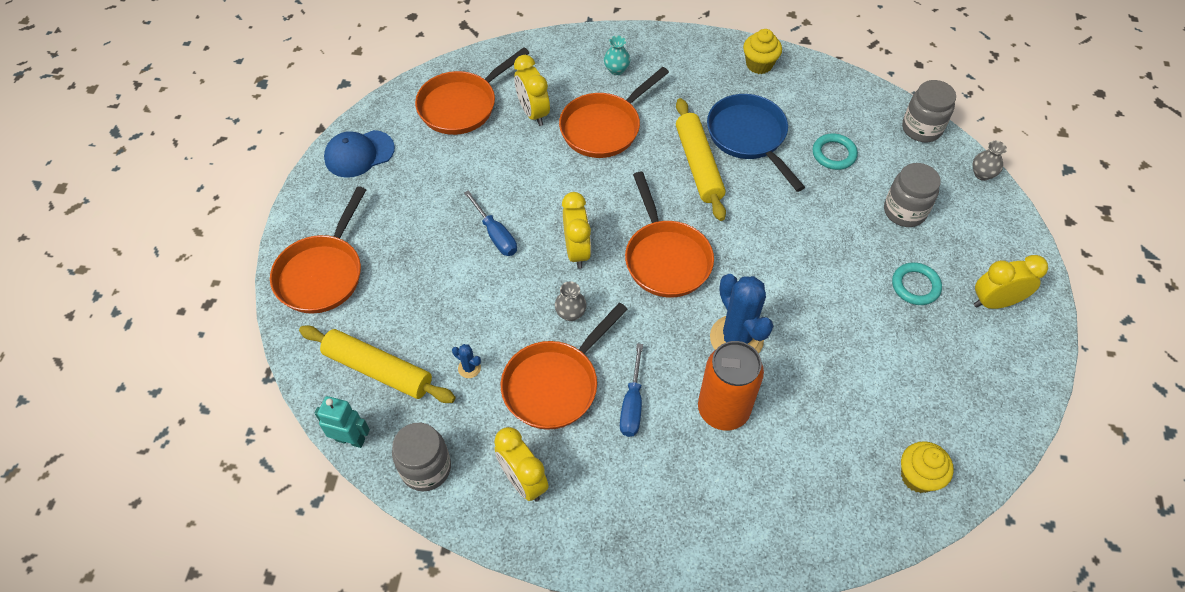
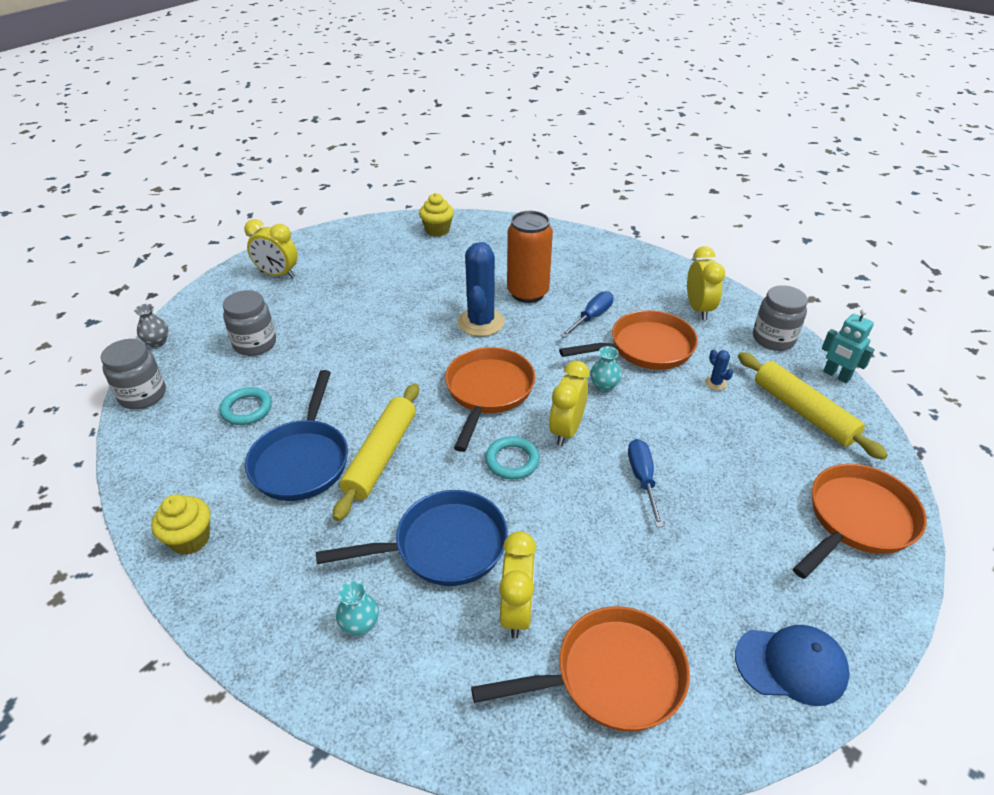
camera: 150 degrees left, 15 degrees down
grey vase [555,281,587,321] -> turquoise vase [590,346,622,392]
orange pan [559,67,669,158] -> blue pan [316,490,508,586]
turquoise ring [892,262,942,305] -> turquoise ring moved to [485,436,540,479]

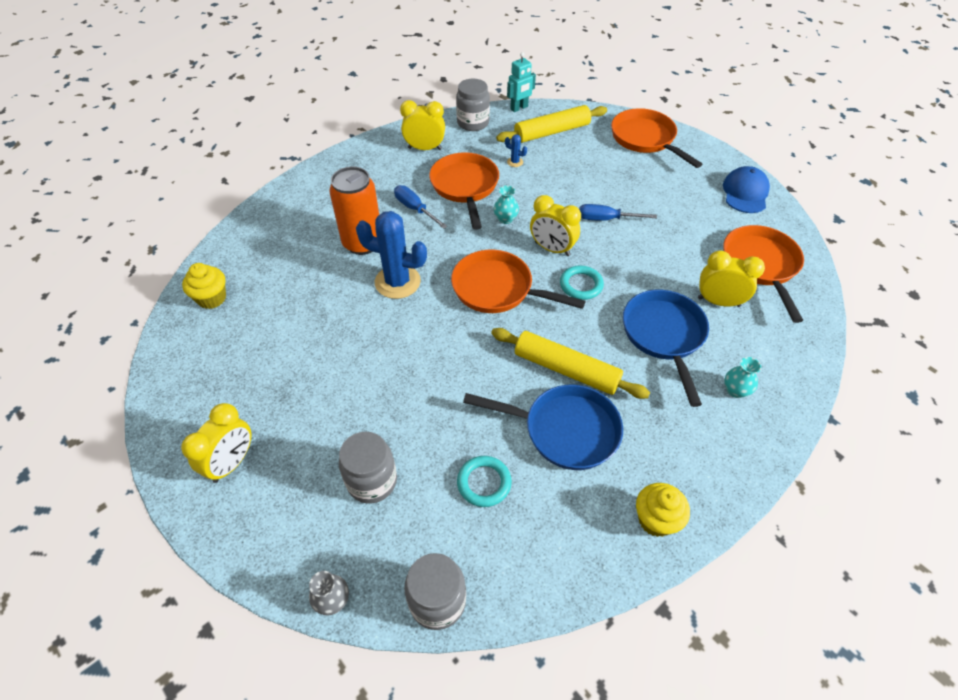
camera: 80 degrees left, 10 degrees up
blue cactus [705,349,733,390] -> blue cactus turned 45 degrees clockwise [505,135,527,167]

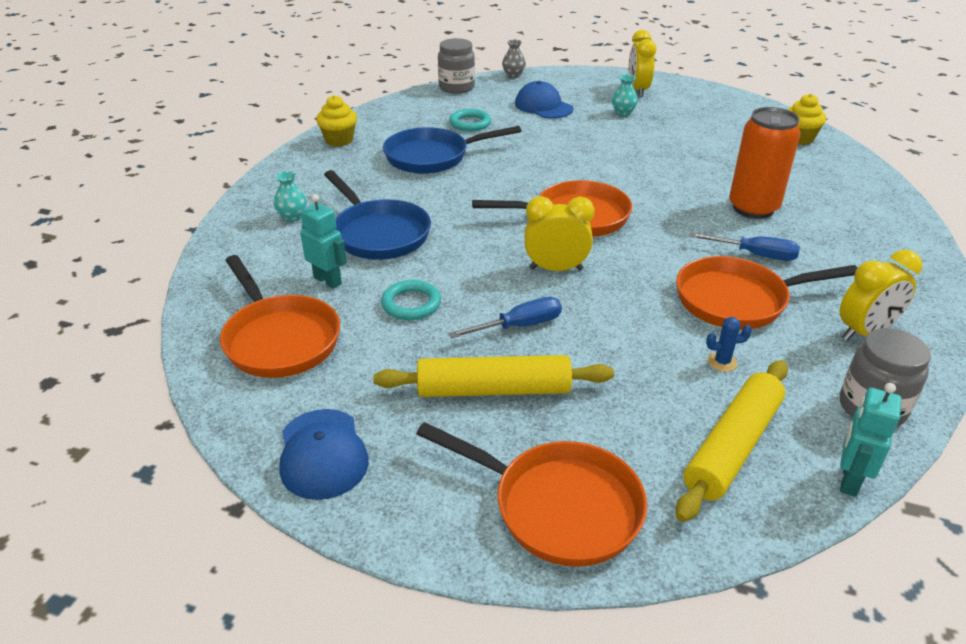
camera: 150 degrees right, 15 degrees down
grey jar [339,432,397,503] -> blue cap [515,81,574,118]
blue cactus [356,211,427,299] -> none
orange pan [429,152,499,230] -> orange pan turned 120 degrees clockwise [676,256,858,330]
yellow rolling pin [491,328,650,399] -> yellow rolling pin moved to [373,355,614,397]
turquoise vase [494,185,519,224] -> turquoise vase moved to [612,74,638,116]
turquoise ring [560,265,604,300] -> turquoise ring moved to [381,280,441,320]
yellow clock [698,250,765,307] -> turquoise robot [300,194,347,289]

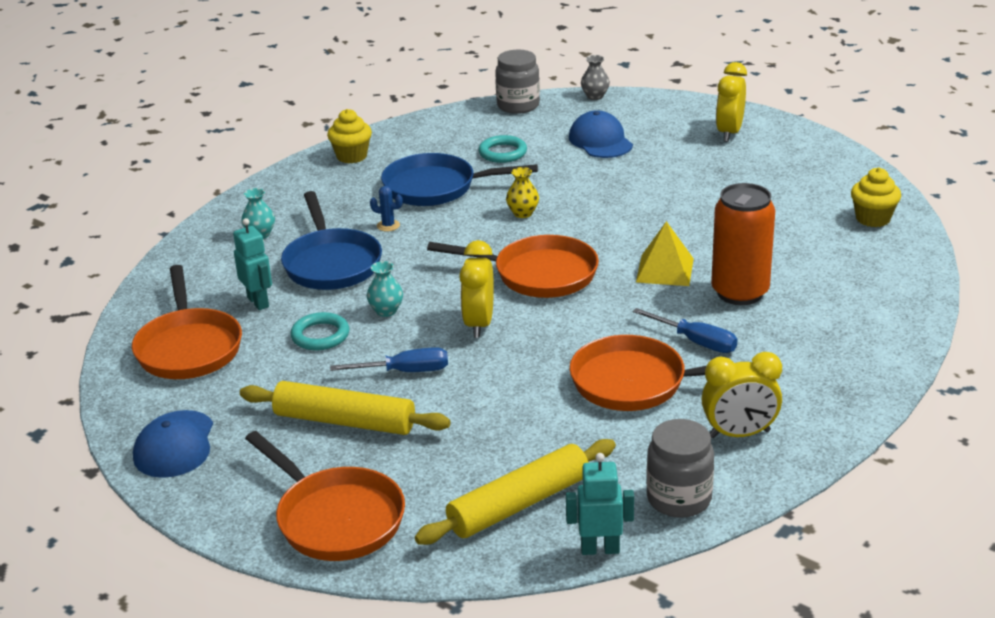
camera: 20 degrees right, 5 degrees down
yellow clock [524,196,595,271] -> yellow clock turned 105 degrees counterclockwise [459,240,494,338]
turquoise vase [612,74,638,116] -> turquoise vase moved to [367,261,403,317]
blue cactus [706,317,752,372] -> blue cactus moved to [370,186,403,231]
turquoise robot [840,383,902,497] -> turquoise robot turned 45 degrees clockwise [566,453,634,555]
none -> yellow vase [506,167,539,218]
none -> yellow pyramid [636,221,694,286]

